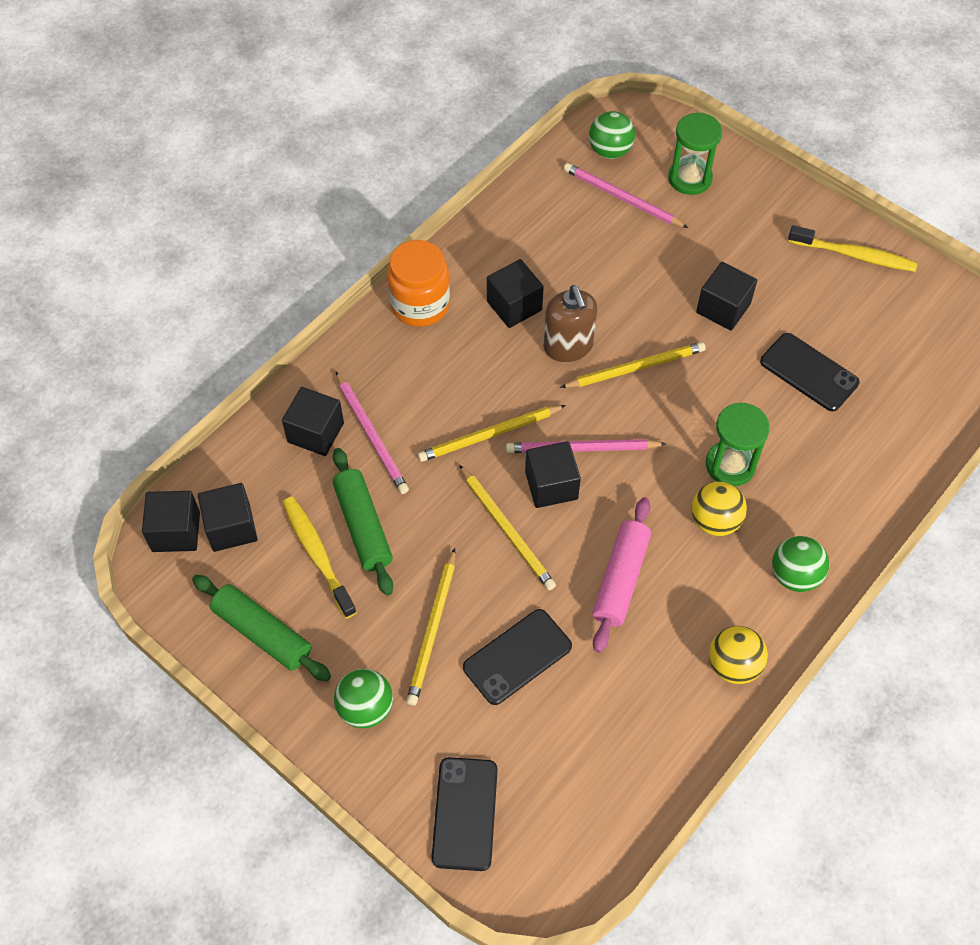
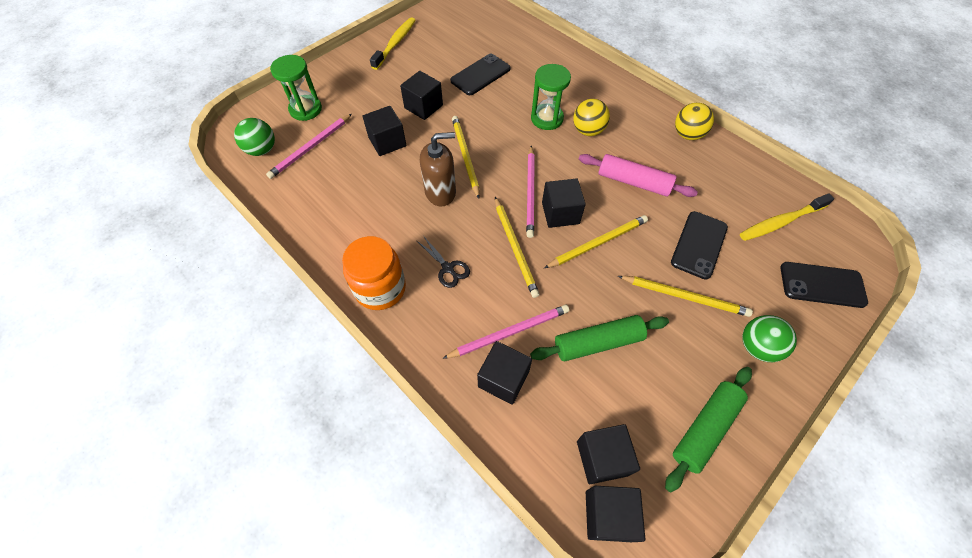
camera: 85 degrees left, 0 degrees up
yellow toothbrush [282,497,357,618] -> yellow toothbrush moved to [740,193,834,241]
black phone [463,609,572,705] -> black phone turned 60 degrees clockwise [671,211,728,280]
black cube [487,259,544,328] -> black cube moved to [363,106,406,156]
green ball [772,536,829,592] -> none
none -> black scissors [417,237,470,288]

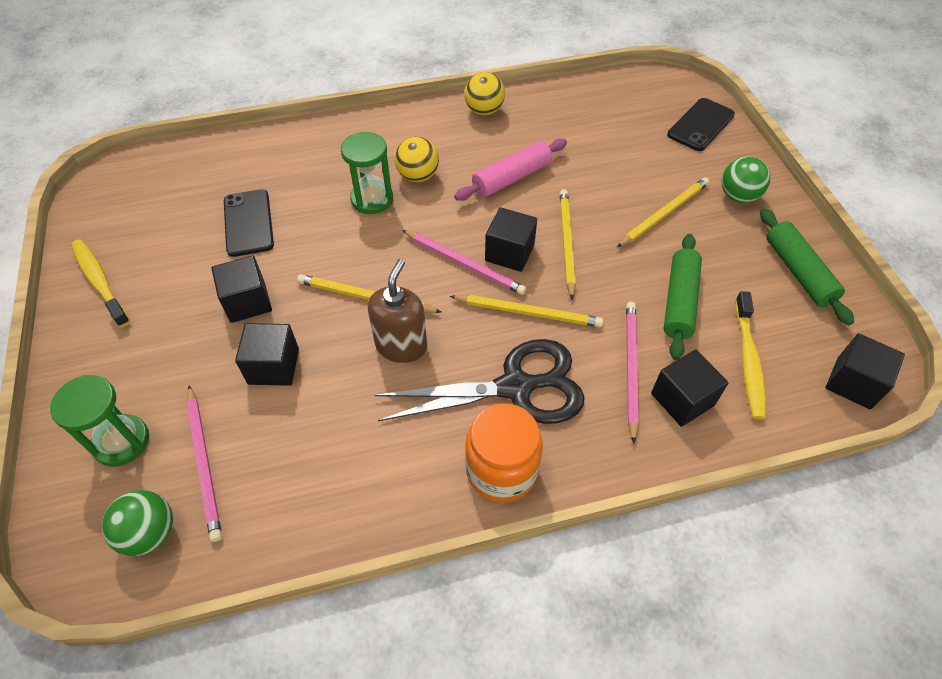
camera: 60 degrees left, 5 degrees down
black scissors [417,237,470,288] -> black scissors [375,339,585,424], size x2.28
black cube [577,424,640,484] -> none
black phone [671,211,728,280] -> none
yellow toothbrush [740,193,834,241] -> yellow toothbrush moved to [735,291,766,420]

